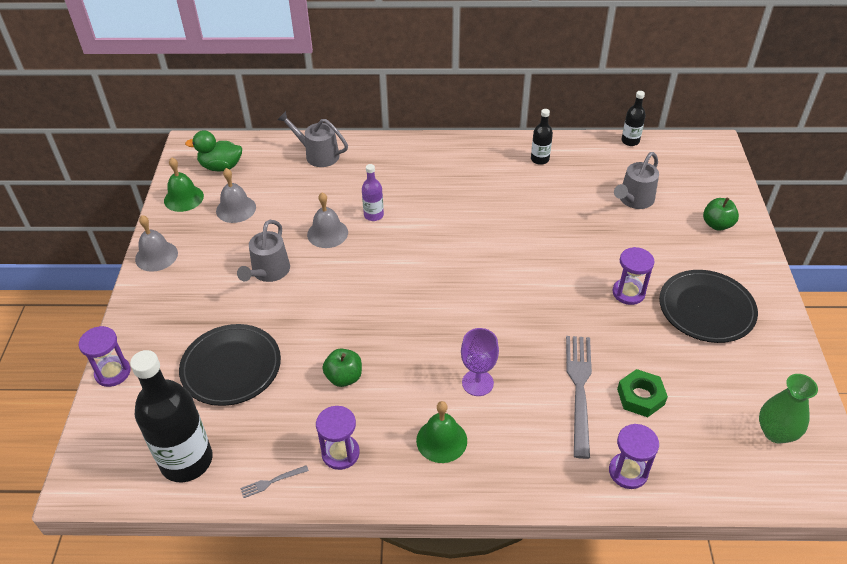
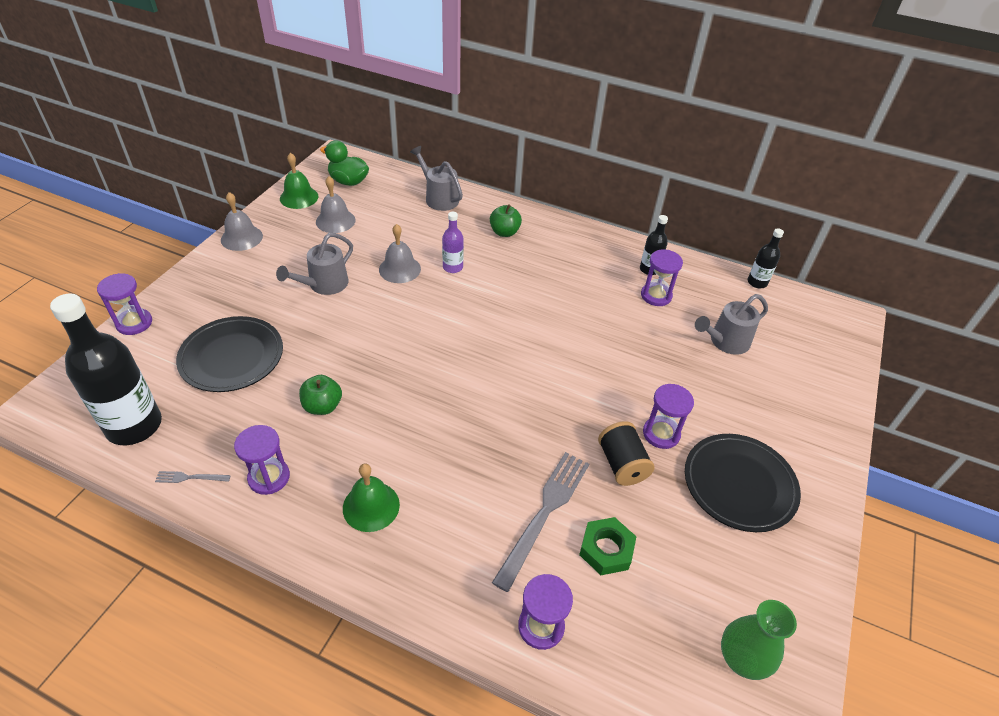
camera: 20 degrees right, 0 degrees up
purple goblet [461,328,499,396] -> none
green apple [703,197,739,231] -> green apple moved to [490,204,522,237]
none -> black spool [598,421,655,486]
none -> purple hourglass [641,249,683,306]

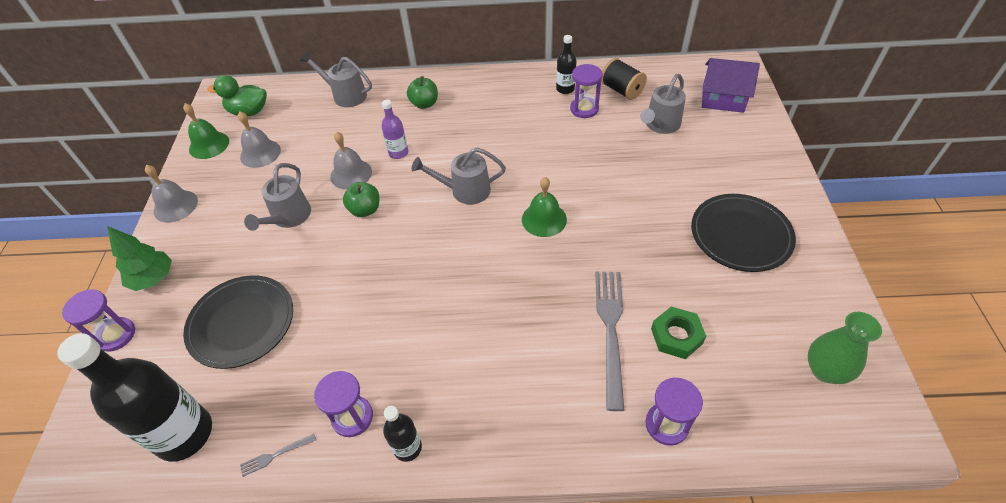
camera: 20 degrees left, 5 degrees up
green apple [299,375,342,415] -> green apple moved to [343,182,379,217]
green bell [343,464,400,532] -> green bell moved to [522,177,567,237]
black spool [598,421,655,486] -> black spool moved to [601,58,647,100]
purple hourglass [643,384,694,449] -> none
black bottle [748,228,784,289] -> black bottle moved to [383,406,422,462]
none -> green tree [107,226,172,291]
none -> grey watering can [412,147,506,204]
none -> purple house [702,58,760,113]

